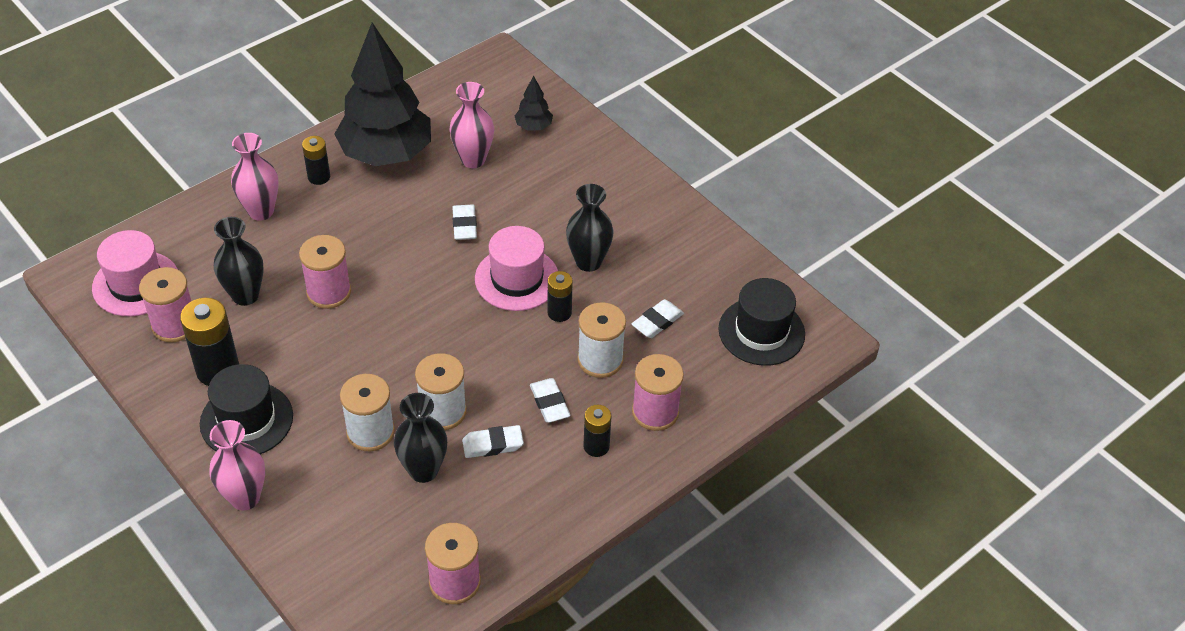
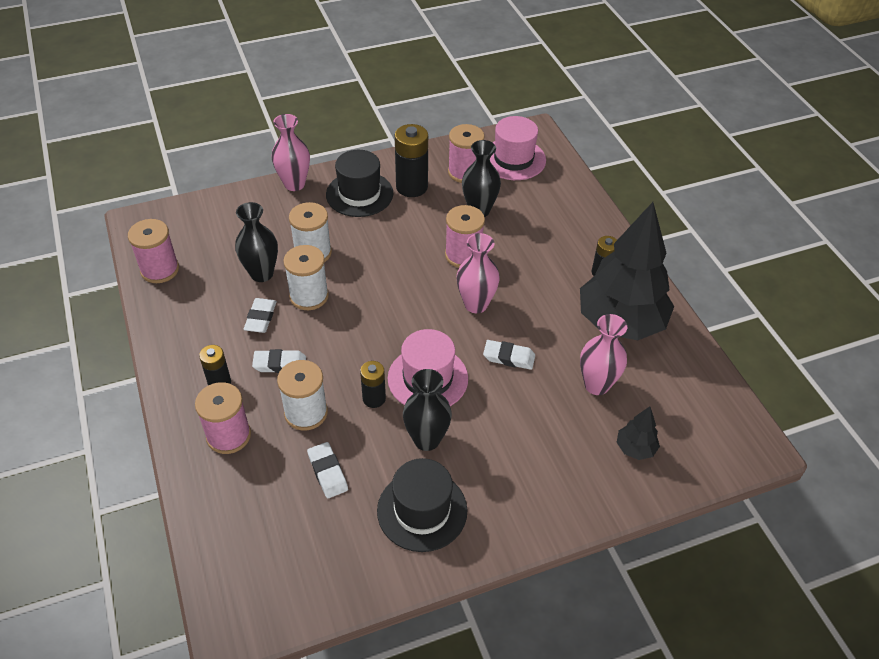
camera: 110 degrees right, 0 degrees up
pink vase [231,133,279,221] -> pink vase moved to [457,233,500,313]
black hat [718,278,805,366] -> black hat moved to [377,458,467,552]

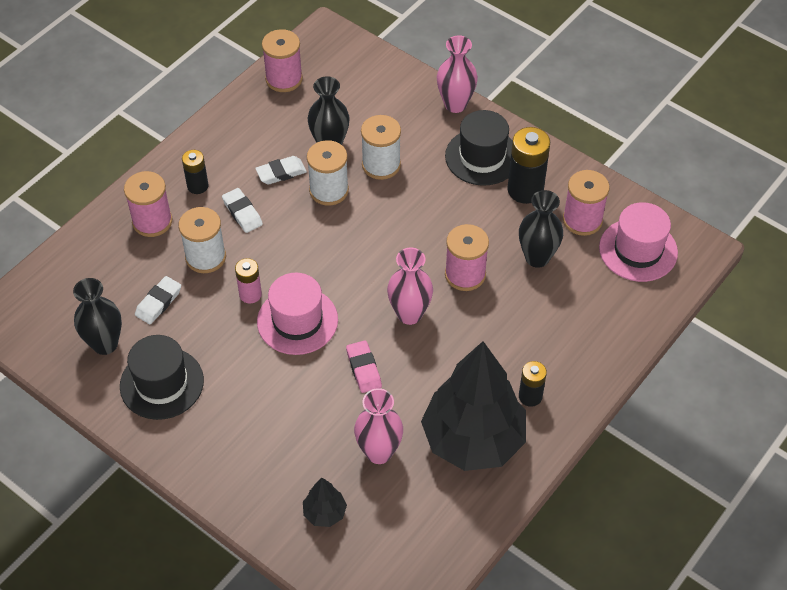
camera: 60 degrees right, 5 degrees up
black battery [360,361,386,408] -> pink battery [235,258,262,304]
black vase [403,369,452,451] -> black vase moved to [73,278,122,355]
white eraser [483,340,535,370] -> pink eraser [346,340,382,393]

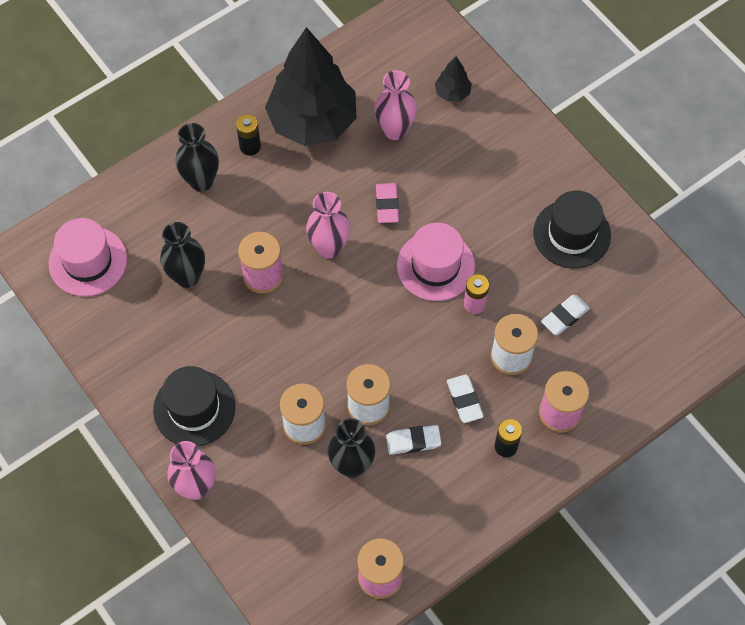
camera: 165 degrees left, 10 degrees up
black vase [73,278,122,355] -> black vase moved to [175,123,219,192]
black battery [507,127,550,204] -> none
pink spool [563,170,610,236] -> none

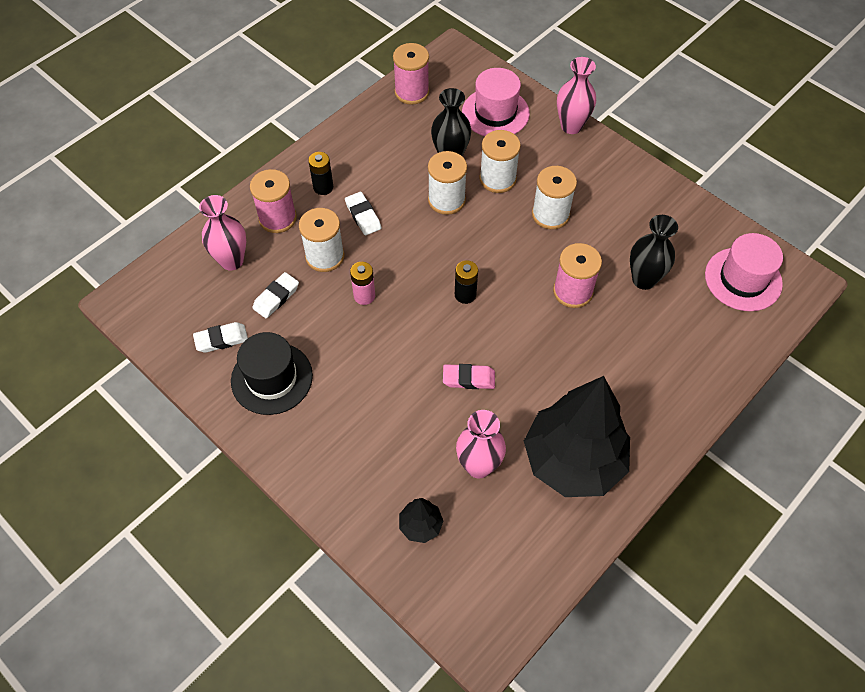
camera: 170 degrees right, 5 degrees down
black hat [153,366,235,446] -> none
black vase [175,123,219,192] -> none
black battery [236,114,261,156] -> black battery moved to [455,260,478,304]
pink vase [306,192,350,258] -> pink vase moved to [199,195,246,270]
pink eraser [376,183,399,223] -> pink eraser turned 75 degrees counterclockwise [443,364,495,389]
white eraser [386,425,441,455] -> white eraser moved to [193,322,248,353]
pink hat [397,223,475,301] -> pink hat moved to [462,68,530,136]
none -> white spool [532,166,577,229]

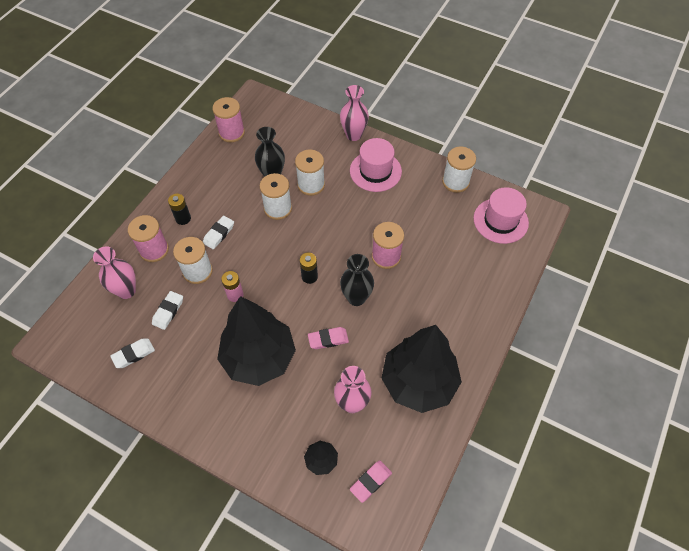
camera: 15 degrees left, 0 degrees up
black hat [231,332,313,415] -> none
white eraser [345,192,382,235] -> white eraser turned 75 degrees clockwise [203,216,234,249]
pink hat [462,68,530,136] -> pink hat moved to [350,138,402,192]
white spool [532,166,577,229] -> white spool moved to [442,147,476,193]
black vase [630,215,678,290] -> black vase moved to [340,254,374,306]
none -> black tree [217,296,296,386]
none -> pink eraser [350,461,392,503]

